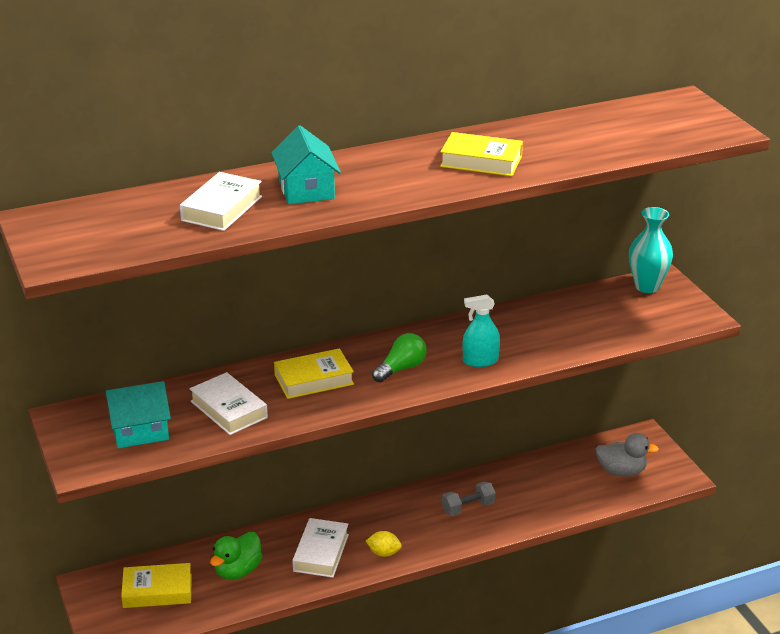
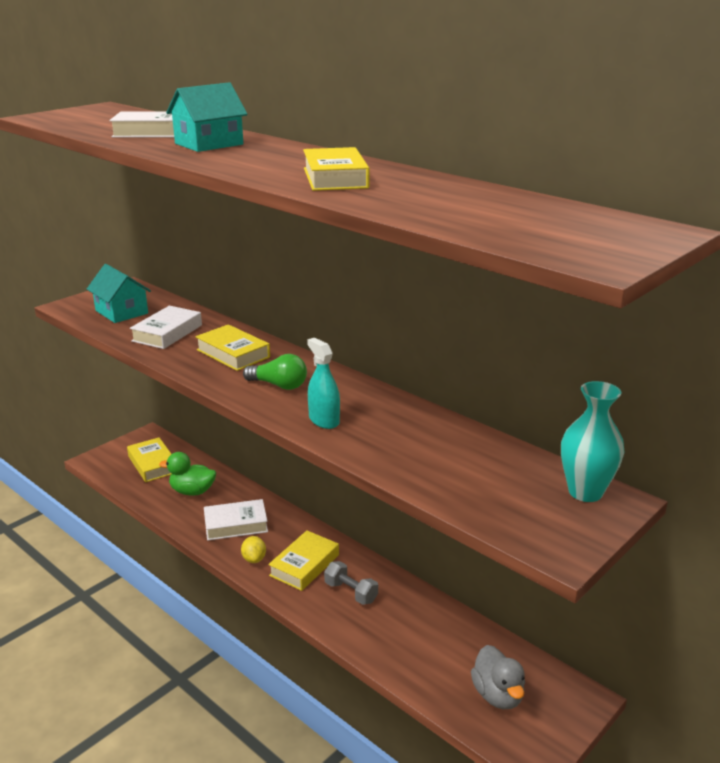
camera: 65 degrees right, 5 degrees down
none -> yellow book [268,530,339,591]

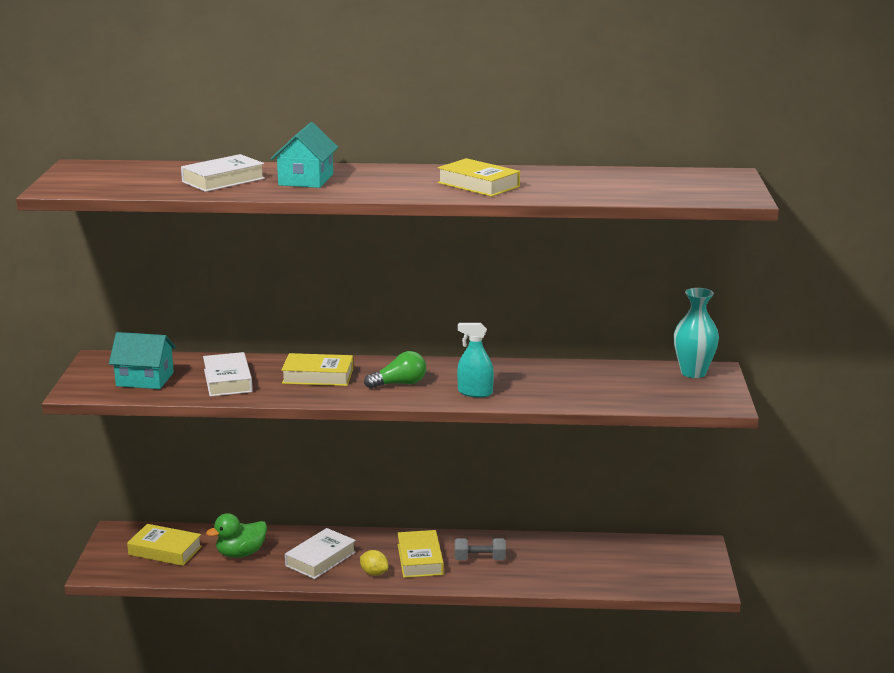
camera: 40 degrees left, 5 degrees down
grey duck [471,645,525,709] -> none

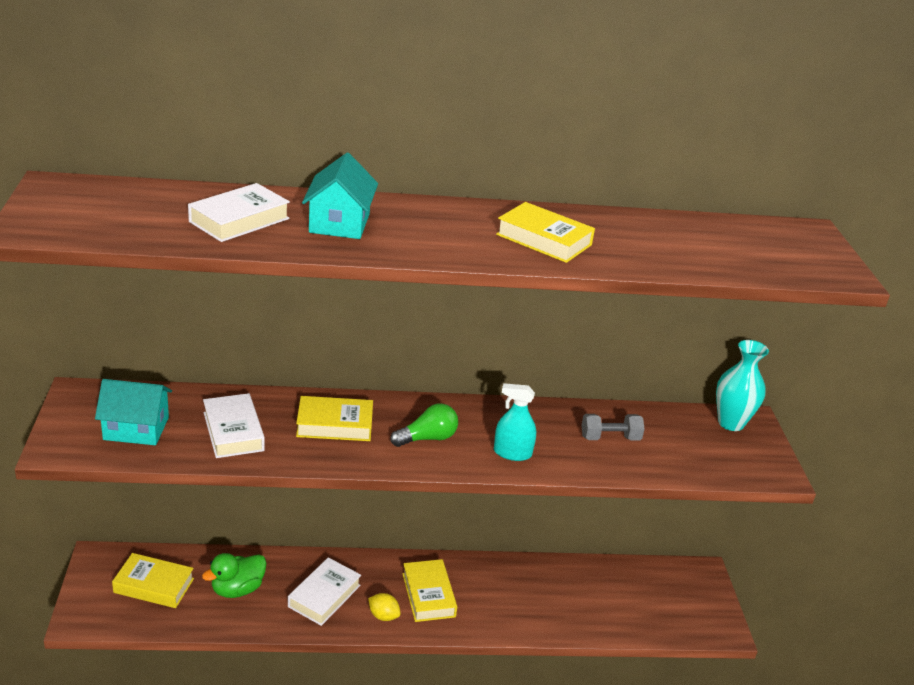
camera: 10 degrees left, 10 degrees up
grey dumbbell [455,538,506,560] -> grey dumbbell moved to [581,414,645,441]

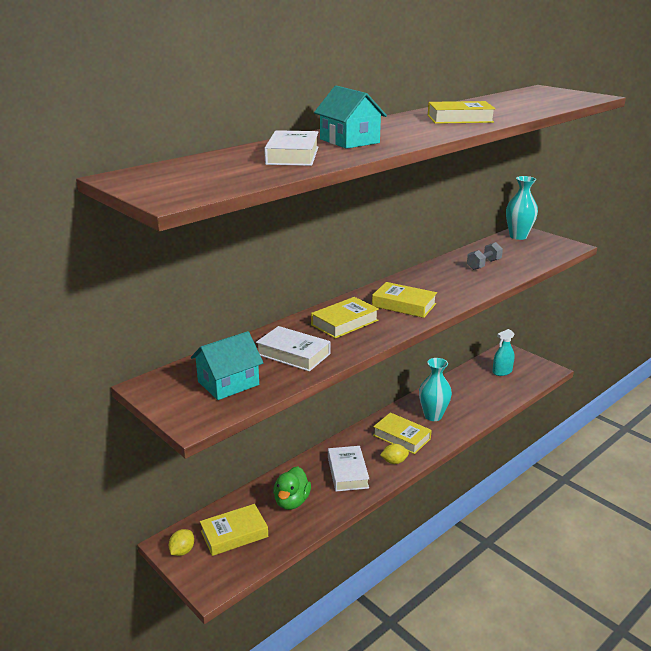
camera: 35 degrees left, 5 degrees down
green light bulb [390,403,458,447] -> yellow book [372,282,437,318]
turquoise spray bottle [494,383,536,461] -> turquoise spray bottle moved to [492,329,515,376]
none -> yellow lemon [169,529,194,556]
none -> turquoise vase [419,358,452,421]

